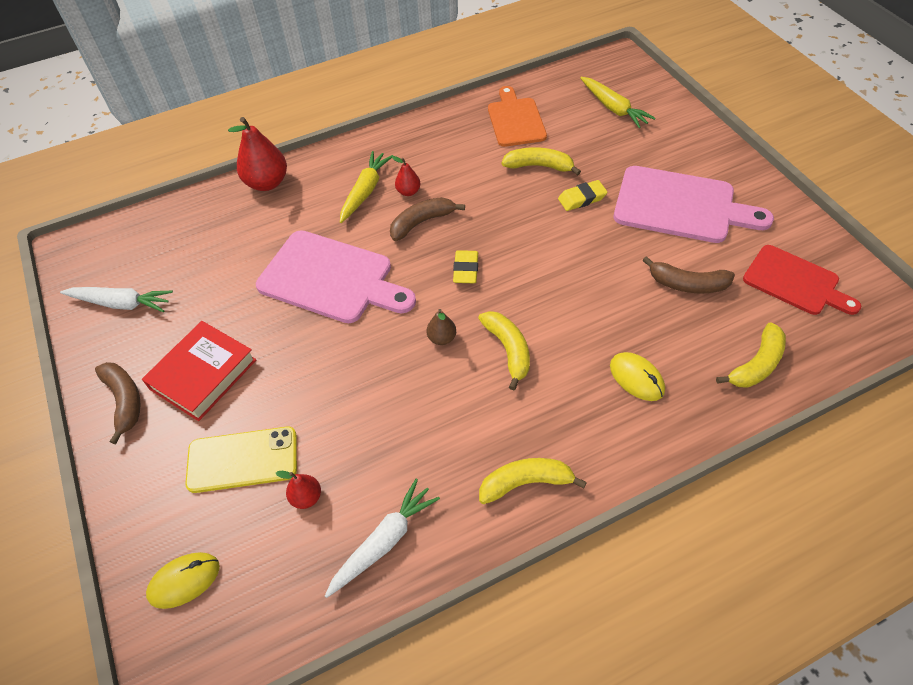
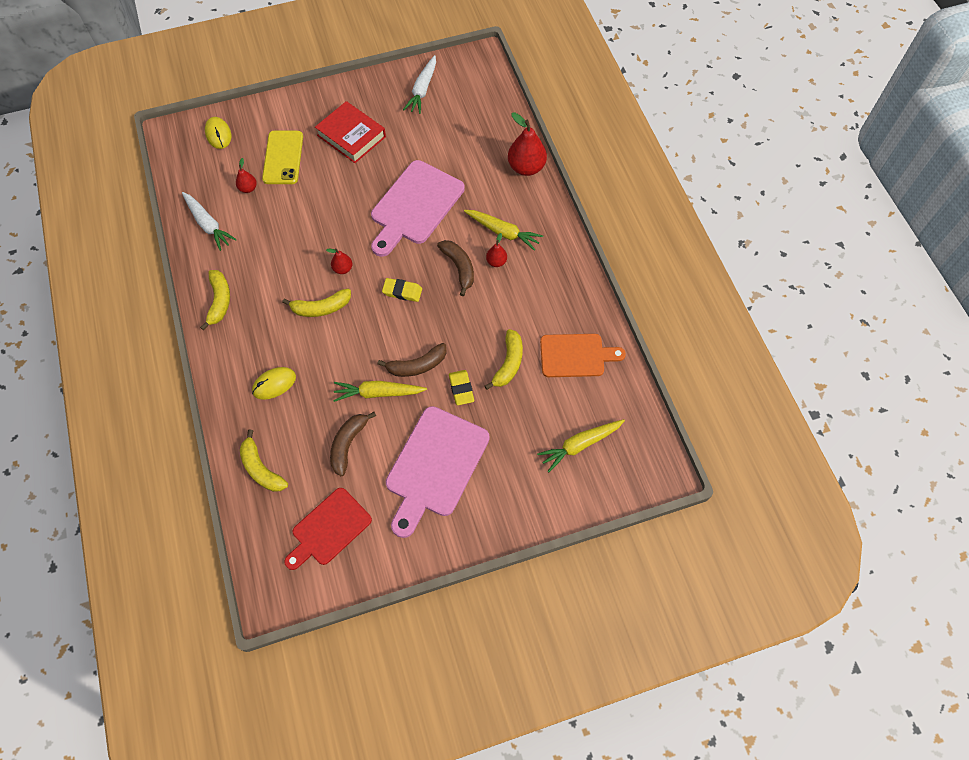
camera: 95 degrees right, 10 degrees up
brown banana [95,362,141,444] -> brown banana moved to [378,343,447,377]
brown pear [426,309,456,345] -> red pear [326,248,352,274]
none -> yellow carrot [333,381,427,402]

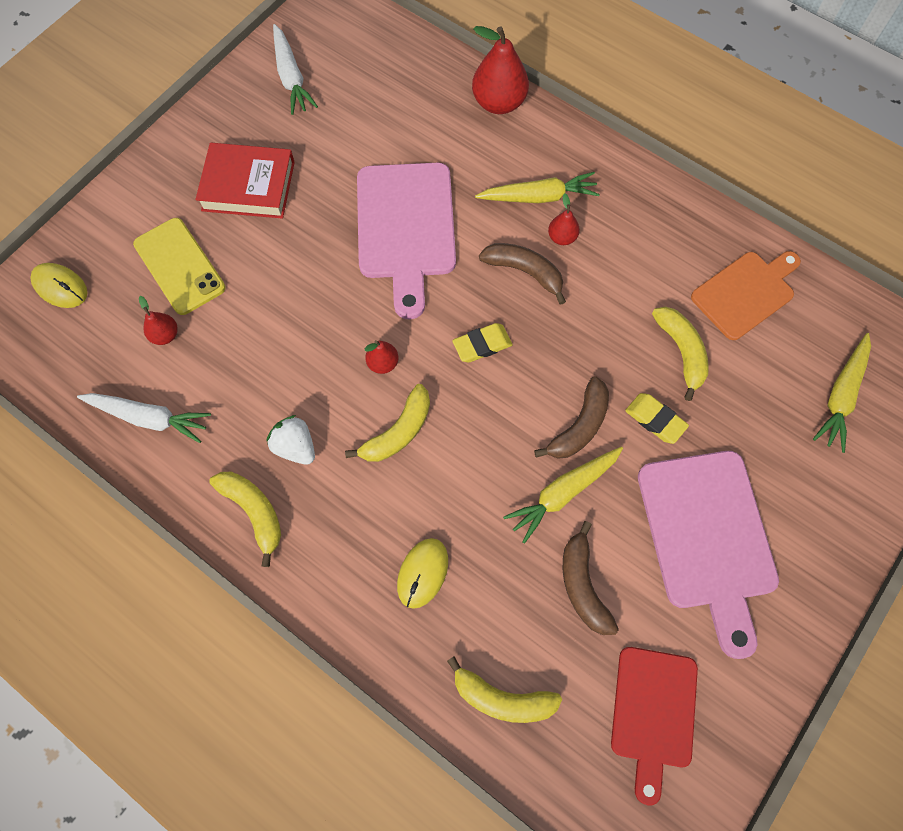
camera: 35 degrees left, 5 degrees up
none -> white strawberry [266,415,315,465]

